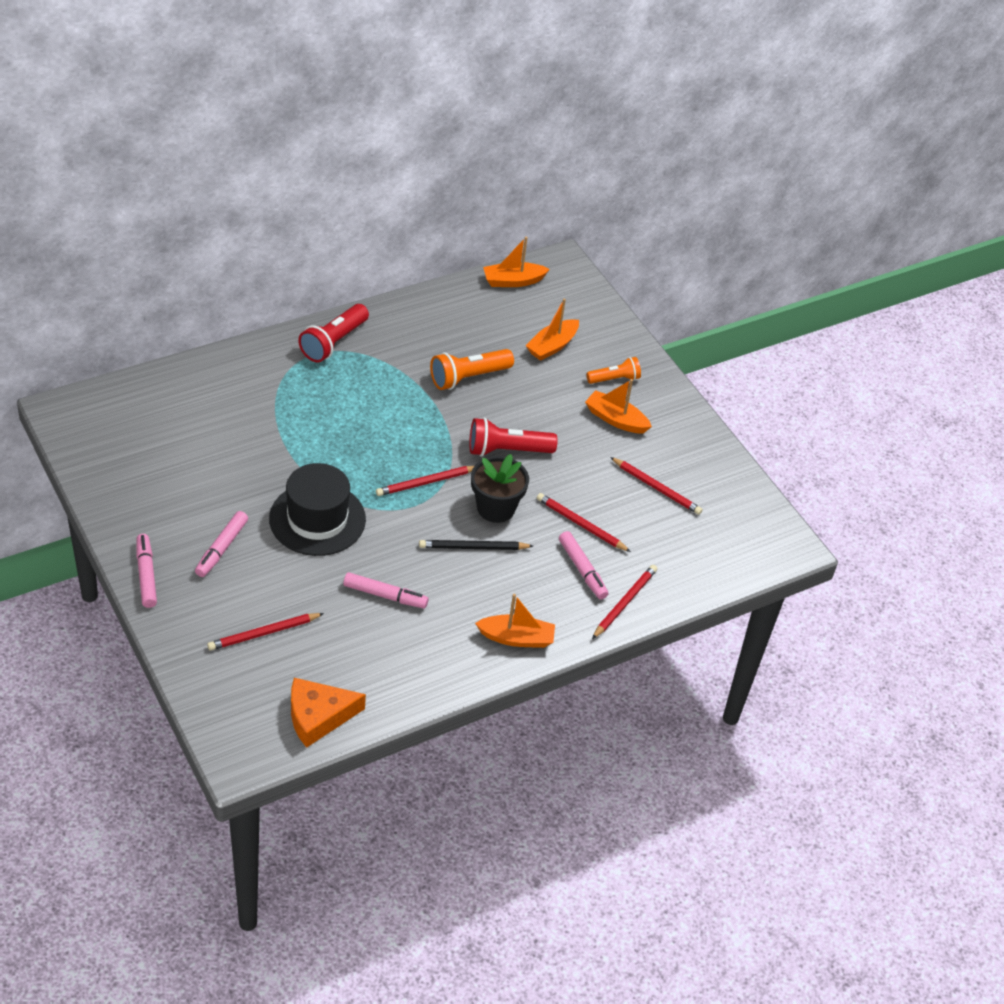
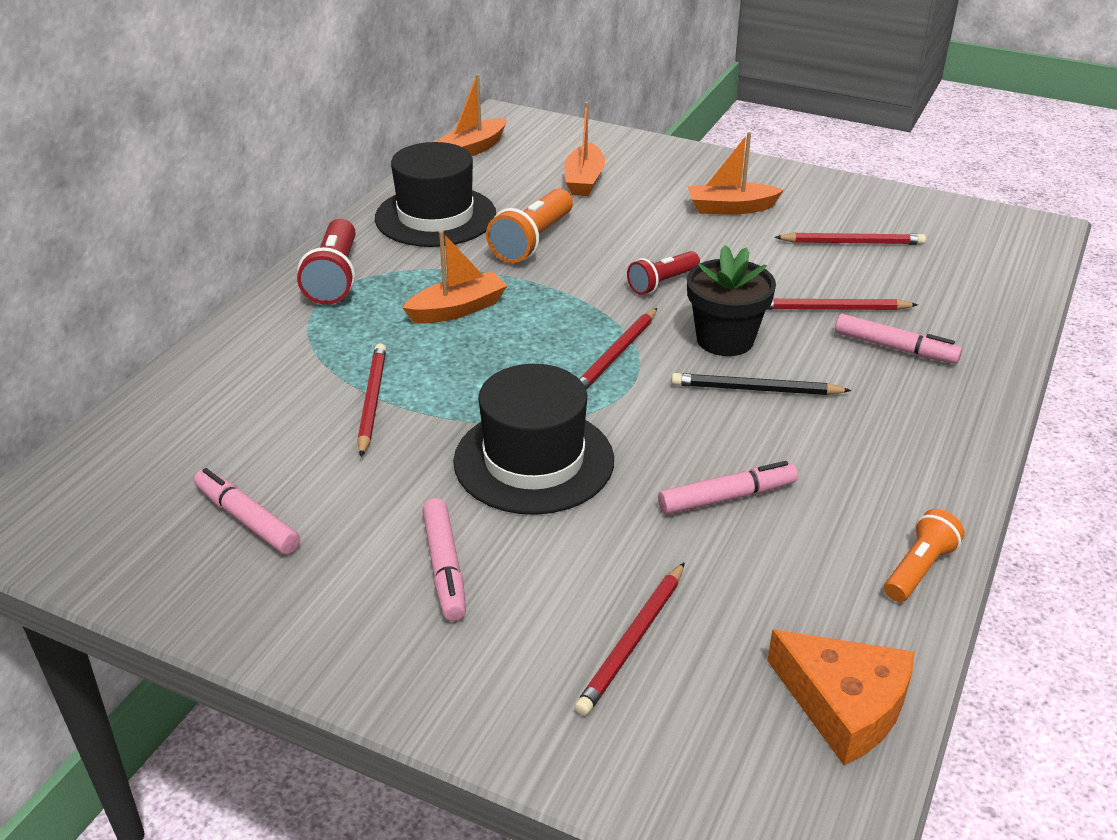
camera: 30 degrees left, 10 degrees down
pink marker [136,534,157,608] -> pink marker moved to [194,468,300,554]
orange cheese [291,678,366,748] -> orange cheese turned 90 degrees counterclockwise [767,629,915,765]
black pencil [419,540,533,550] -> black pencil turned 45 degrees clockwise [671,373,851,395]
red flashlight [469,418,558,457] -> red flashlight [627,251,700,295], size x0.64
orange boat [475,594,555,648] -> orange boat moved to [402,231,507,324]
orange flashlight [587,357,641,384] -> orange flashlight moved to [884,509,965,602]
red pencil [592,565,657,639] -> red pencil moved to [357,343,386,457]
none -> black hat [375,142,496,247]

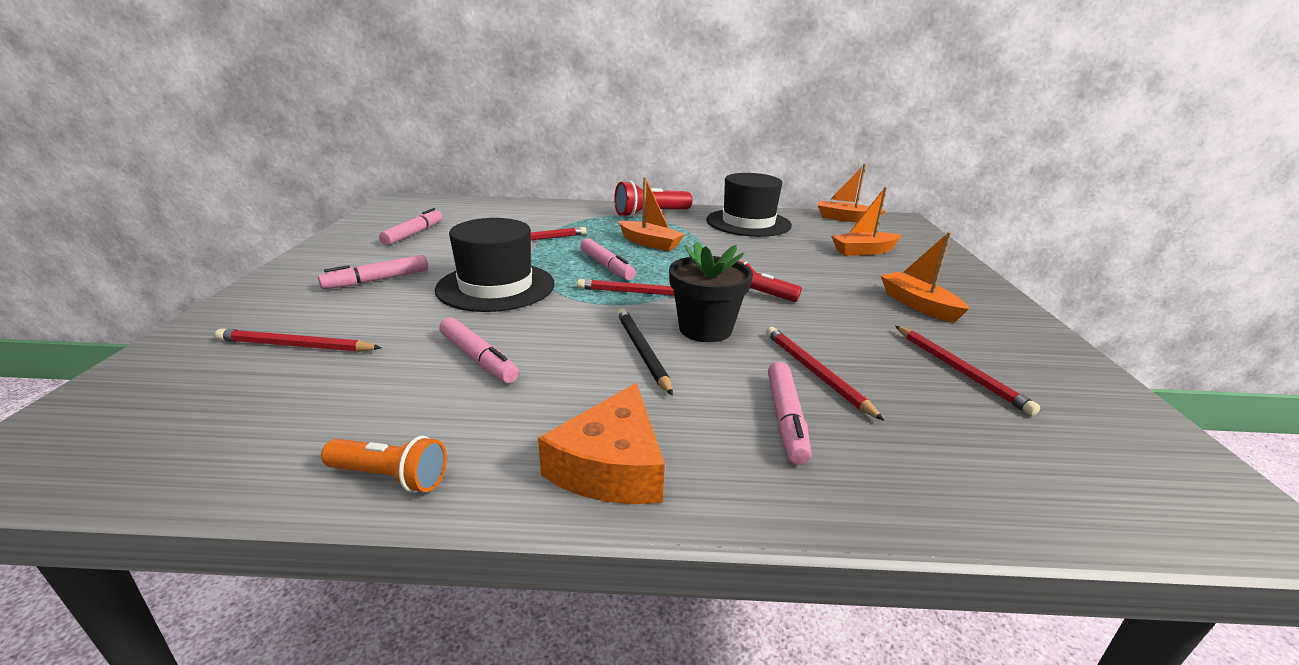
camera: 65 degrees right, 10 degrees down
orange flashlight [486,188,573,263] -> none
orange cheese [767,629,915,765] -> orange cheese moved to [538,383,665,504]
none -> pink marker [580,238,636,280]

